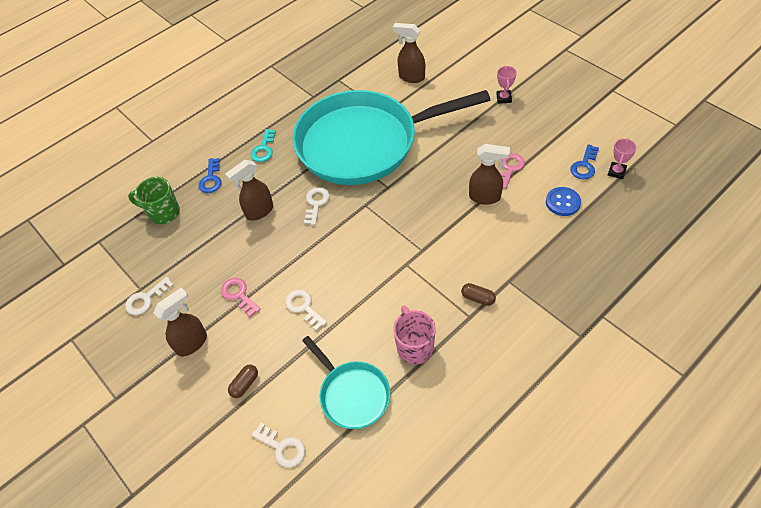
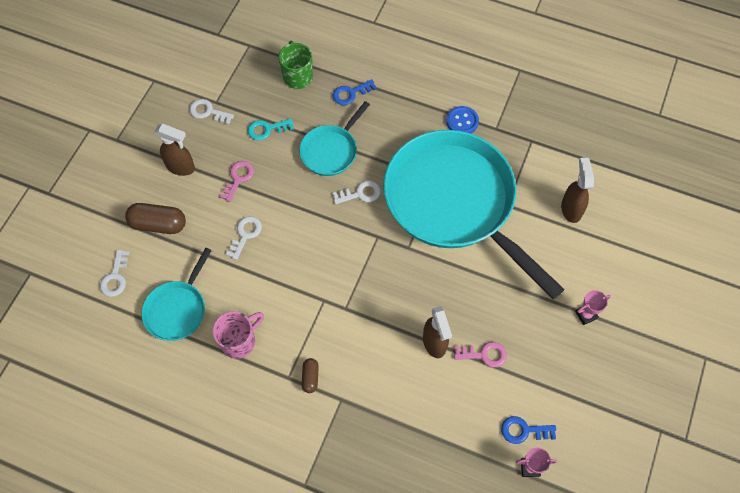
camera: 60 degrees right, 10 degrees up
brown spray bottle [225,160,273,221] -> turquoise pan [299,101,370,176]
brown capsule [228,365,258,398] -> brown capsule [125,203,186,234], size x1.85
turquoise key [250,129,276,162] -> turquoise key moved to [247,119,294,140]
blue button [546,187,581,216] -> blue button moved to [446,106,479,133]

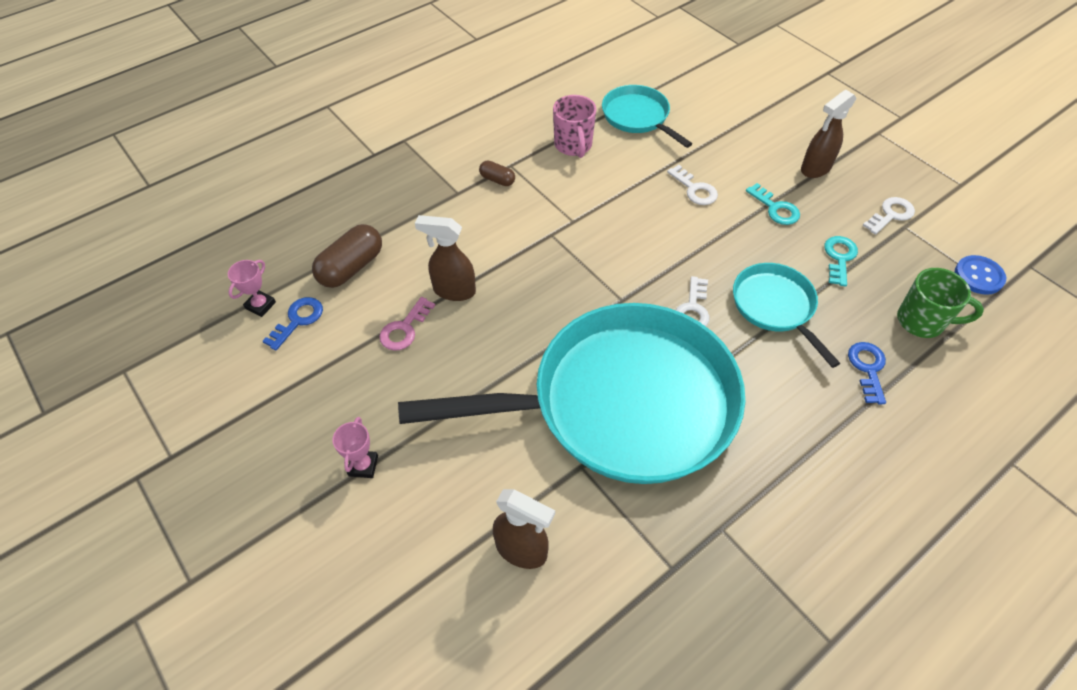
camera: 120 degrees right, 10 degrees down
white key [100,250,130,297] -> none
brown capsule [125,203,186,234] -> brown capsule moved to [312,224,382,288]
pink key [220,161,254,202] -> turquoise key [746,183,800,225]
blue button [446,106,479,133] -> blue button moved to [955,255,1006,295]

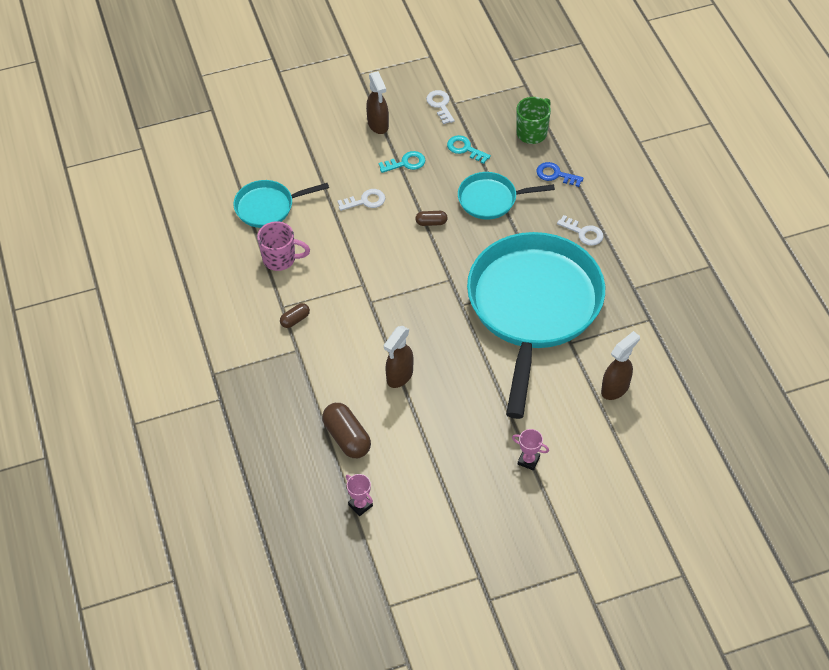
camera: 70 degrees left, 0 degrees up
blue key [263,297,323,351] -> none
pink key [379,297,435,351] -> none
white key [676,276,710,326] -> white key moved to [557,215,604,245]
blue button [955,255,1006,295] -> none
none -> brown capsule [415,211,448,226]

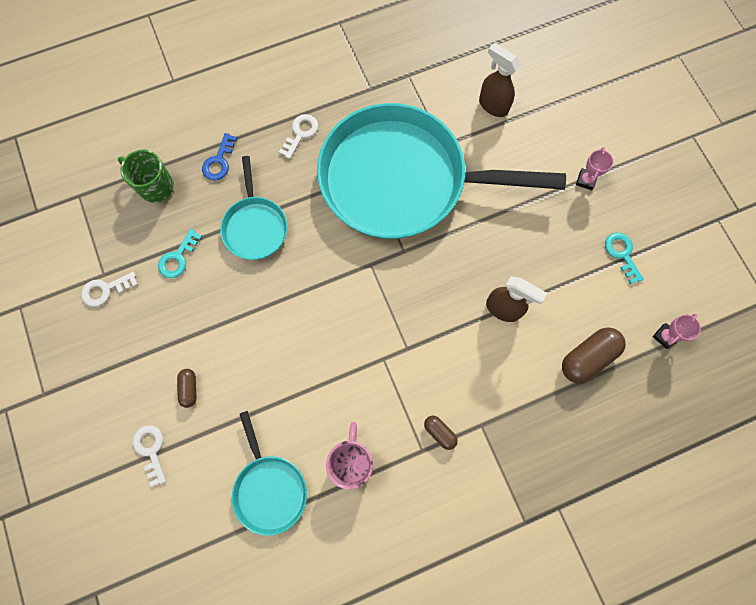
camera: 95 degrees left, 20 degrees up
white key [337,189,385,211] -> white key moved to [133,425,166,487]
brown spray bottle [366,71,389,134] -> none
turquoise key [378,151,425,173] -> turquoise key moved to [605,233,644,285]
brown capsule [415,211,448,226] -> brown capsule moved to [177,369,196,408]

